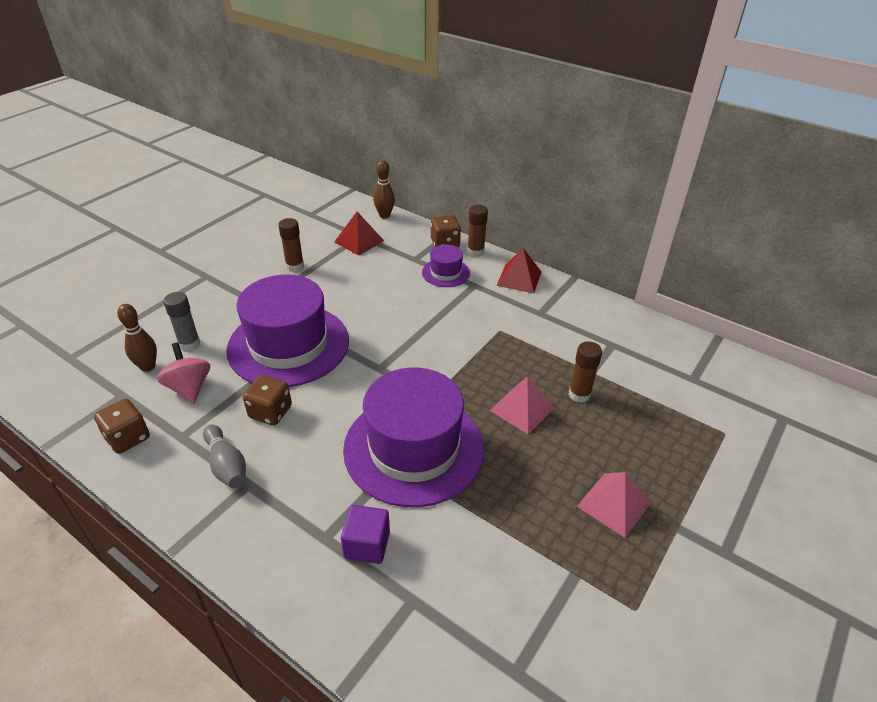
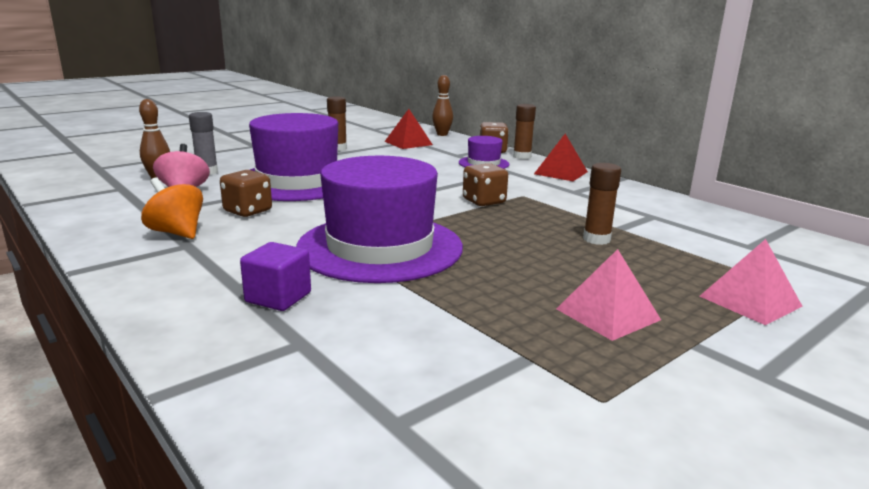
camera: 15 degrees right, 20 degrees down
brown dice [94,399,150,454] -> brown dice moved to [463,163,508,206]
grey bowling pin [203,425,246,489] -> orange spinning top [141,177,203,239]
pink pyramid [489,376,555,434] -> pink pyramid moved to [699,239,803,325]

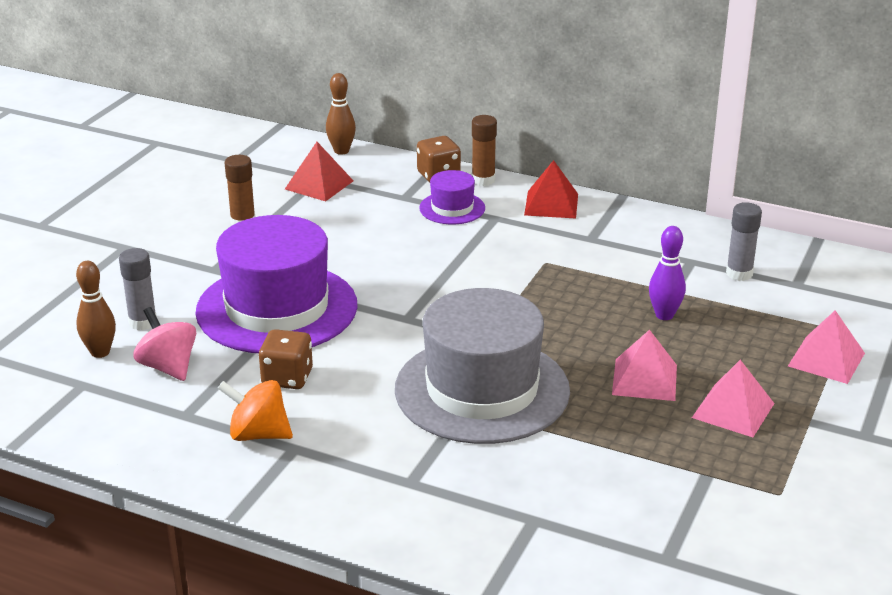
camera: 25 degrees left, 10 degrees up
purple cube [240,242,311,311] -> none
purple hat [296,156,463,283] -> grey hat [395,288,570,444]
brown dice [463,163,508,206] -> none
brown glue stick [583,163,621,245] -> purple bowling pin [649,226,686,320]
none -> pink pyramid [612,329,677,401]
none -> grey glue stick [726,202,762,281]

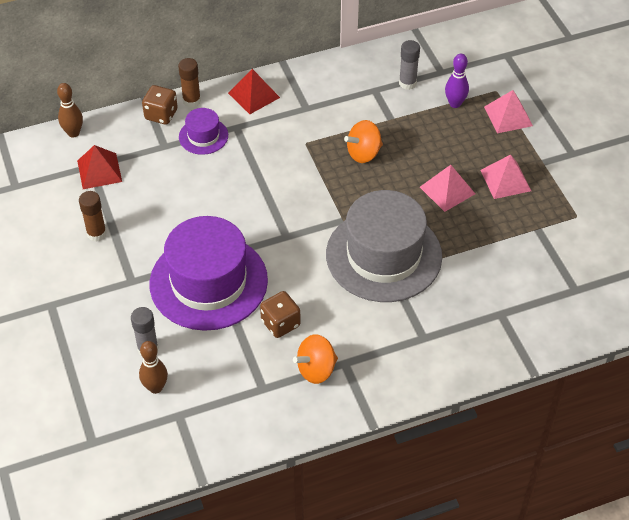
camera: 45 degrees left, 20 degrees up
pink spinning top [133,307,196,381] -> none
purple bowling pin [649,226,686,320] -> purple bowling pin moved to [445,54,469,108]
none -> orange spinning top [344,120,383,163]

